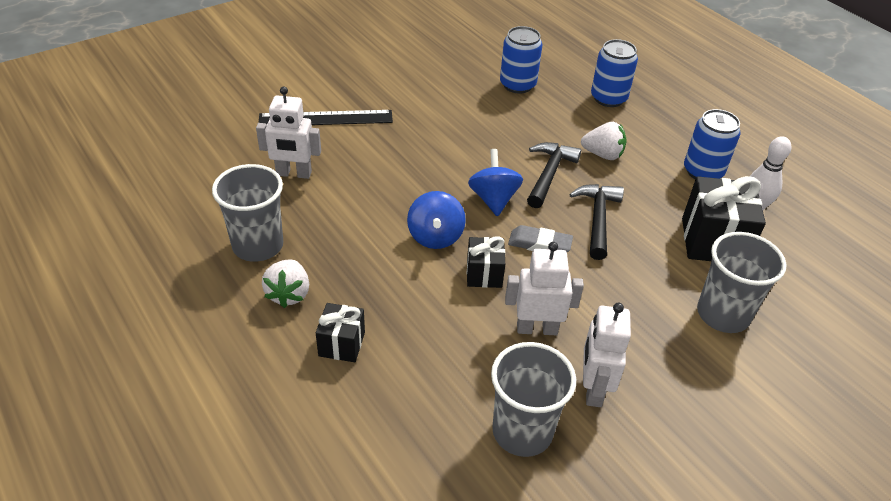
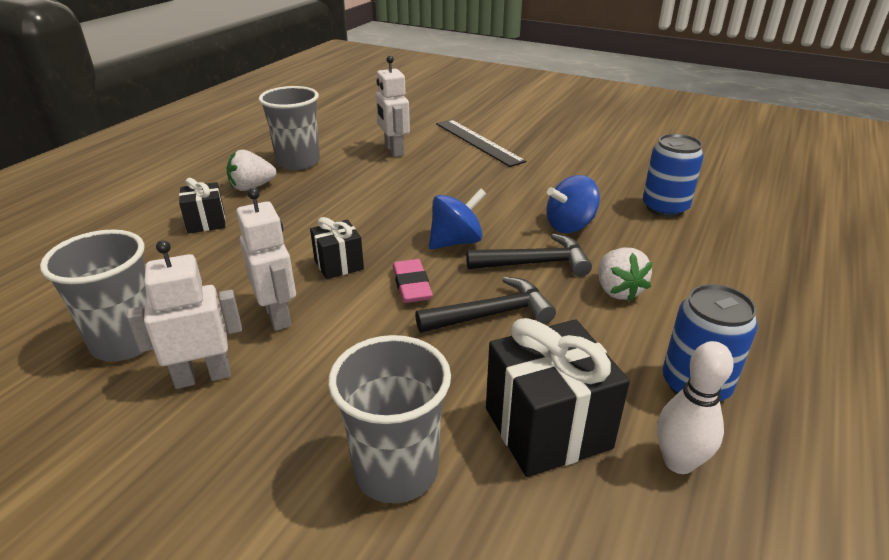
camera: 65 degrees right, 10 degrees down
blue spinning top [407,191,466,249] -> blue spinning top moved to [546,175,600,233]
grey eraser [508,225,573,252] -> pink eraser [393,259,433,303]
blue can [591,39,638,107] -> none

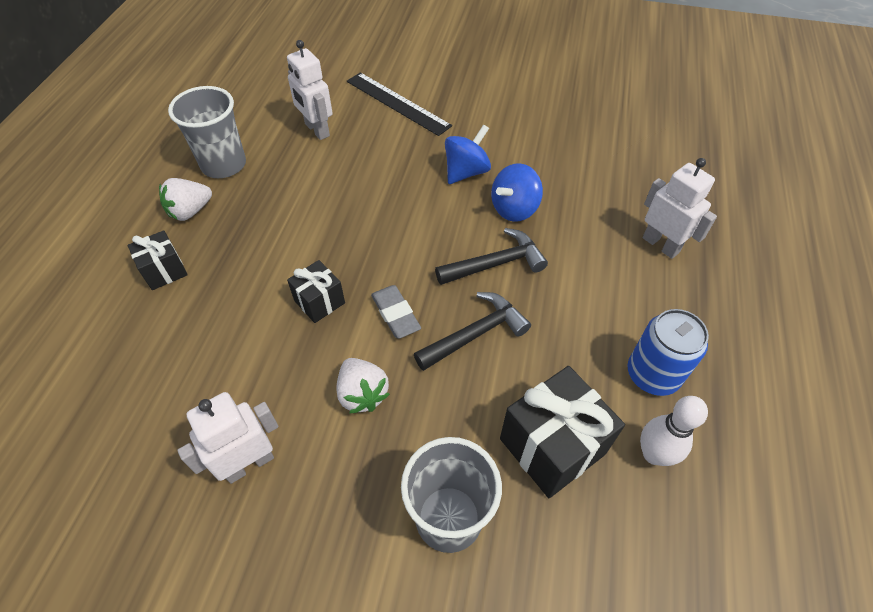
camera: 15 degrees left, 20 degrees up
grey cup [40,230,148,361] -> none
white robot [236,188,296,331] -> white robot moved to [643,158,717,259]
pink eraser [393,259,433,303] -> grey eraser [371,285,421,339]
blue spinning top [429,188,486,249] -> blue spinning top moved to [445,125,491,184]
white strawberry [598,248,653,301] -> white strawberry moved to [336,358,390,414]
blue can [643,134,704,217] -> none

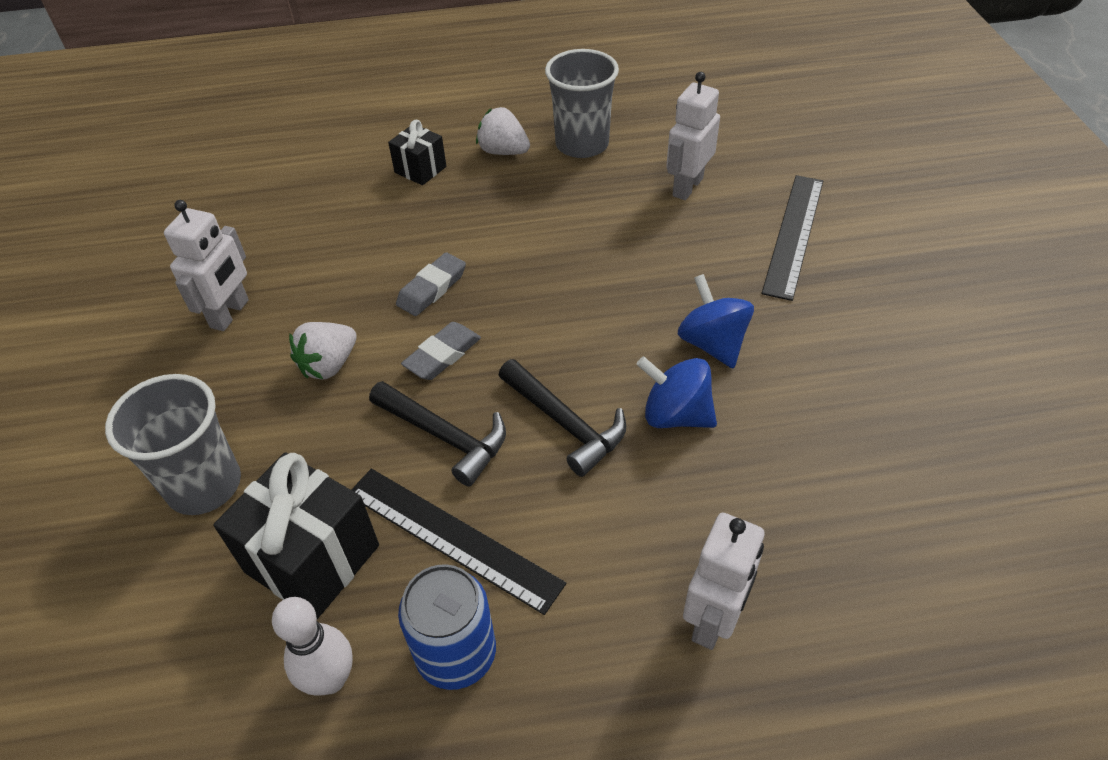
camera: 70 degrees right, 5 degrees down
white robot [177,392,278,484] -> white robot turned 75 degrees clockwise [164,200,249,331]
black gift [287,260,345,323] -> grey eraser [396,252,466,316]
blue spinning top [445,125,491,184] -> blue spinning top turned 135 degrees counterclockwise [678,274,754,369]
none -> black ruler [351,468,566,615]

